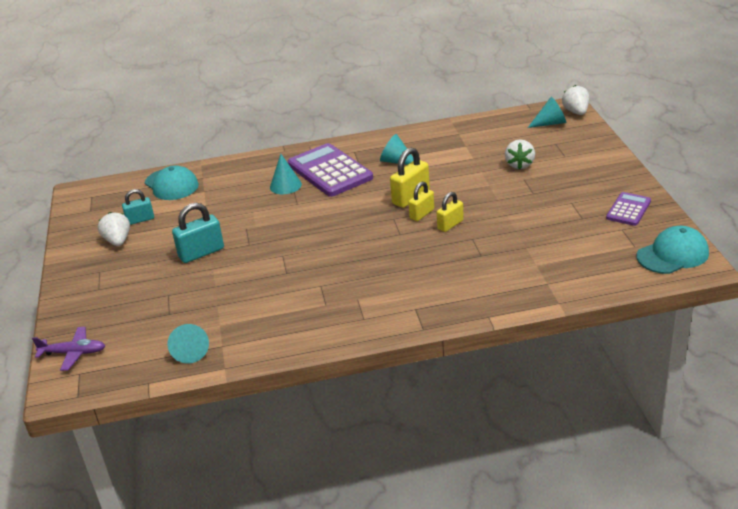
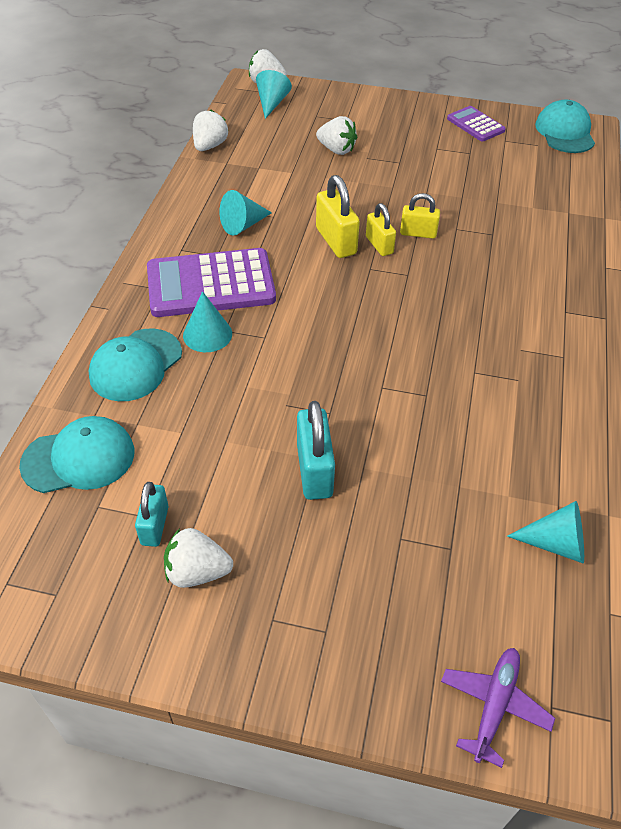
camera: 70 degrees left, 15 degrees up
yellow padlock [437,192,464,232] -> yellow padlock turned 60 degrees counterclockwise [400,193,440,239]
none -> turquoise cap [89,328,182,401]
none -> white strawberry [193,110,228,151]

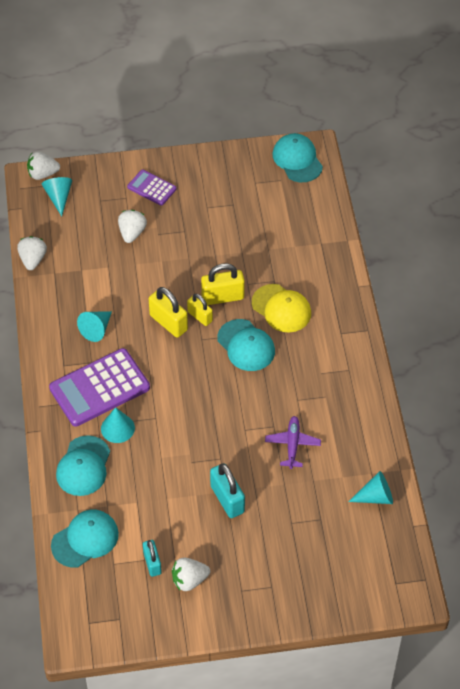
camera: 20 degrees left, 5 degrees up
white strawberry [316,116,357,155] -> white strawberry turned 90 degrees counterclockwise [118,210,147,243]
yellow padlock [400,193,440,239] -> yellow padlock [201,263,245,305], size x1.54
purple plane [441,648,555,768] -> purple plane moved to [265,416,321,469]
purple calculator [447,106,506,142] -> purple calculator moved to [127,170,176,206]
none -> turquoise cap [217,319,275,371]
none -> yellow cap [252,284,311,332]

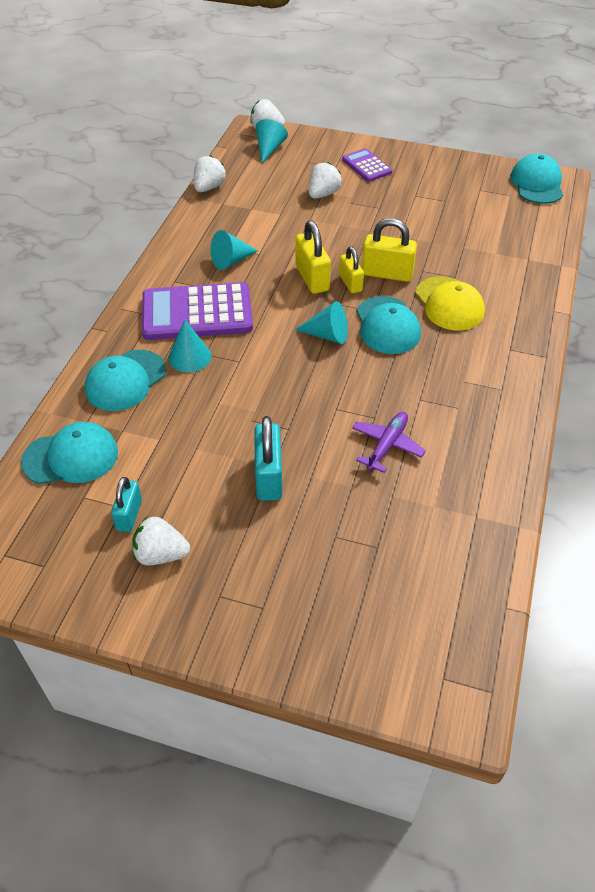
camera: 25 degrees right, 5 degrees down
turquoise cone [348,471,393,504] -> turquoise cone moved to [295,301,348,344]

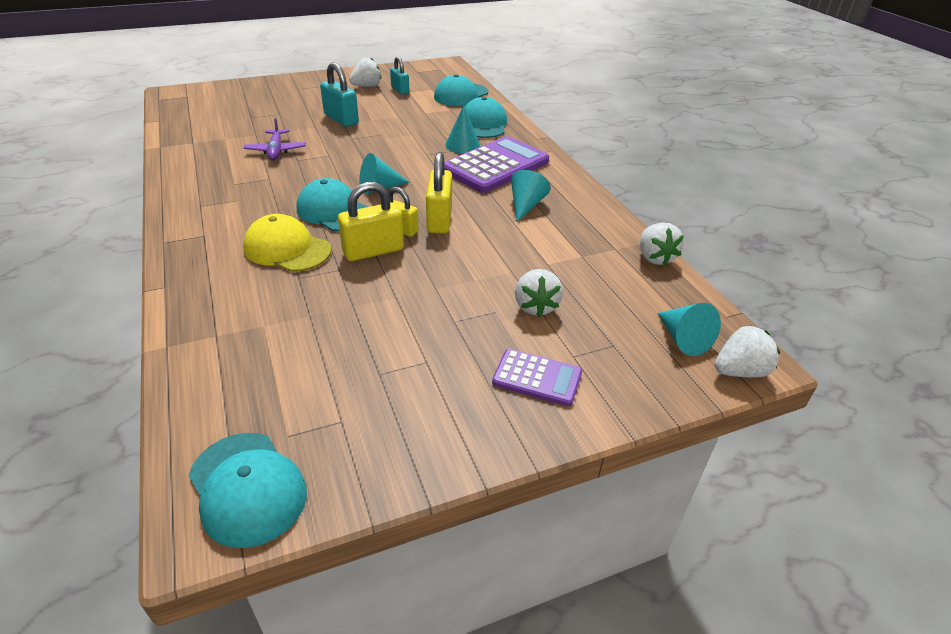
camera: 140 degrees right, 10 degrees down
yellow padlock [296,220,331,294] -> yellow padlock turned 60 degrees clockwise [426,152,452,234]

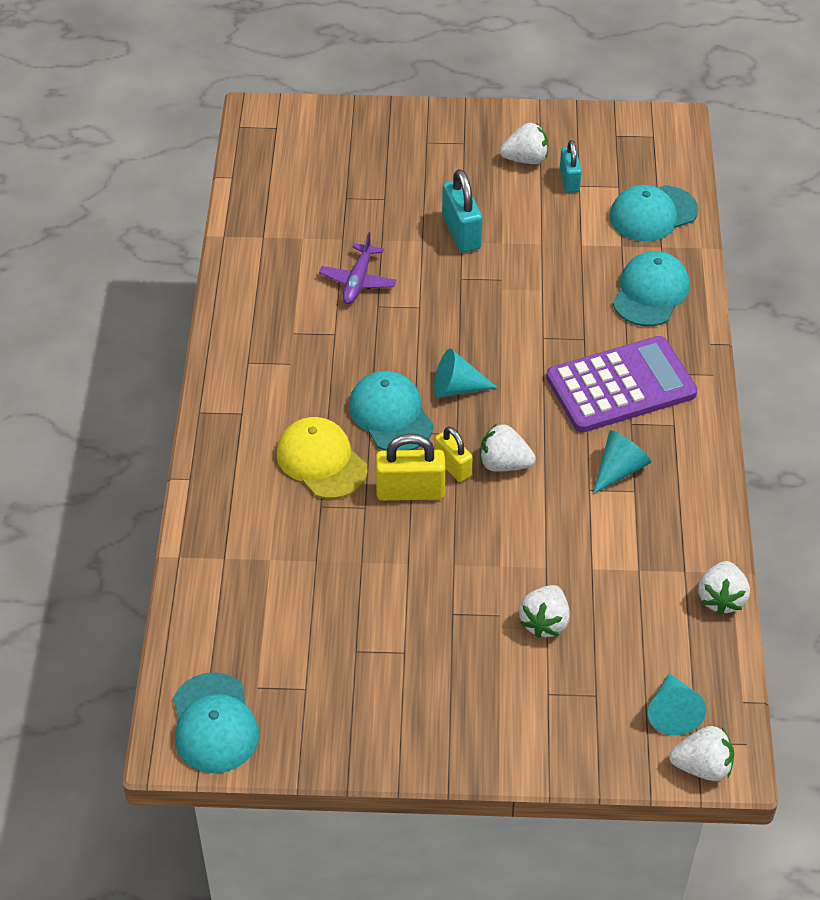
camera: 25 degrees right, 10 degrees up
yellow padlock [426,152,452,234] -> white strawberry [480,424,536,472]
turquoise cone [445,105,480,153] -> none
purple calculator [492,349,582,406] -> none

